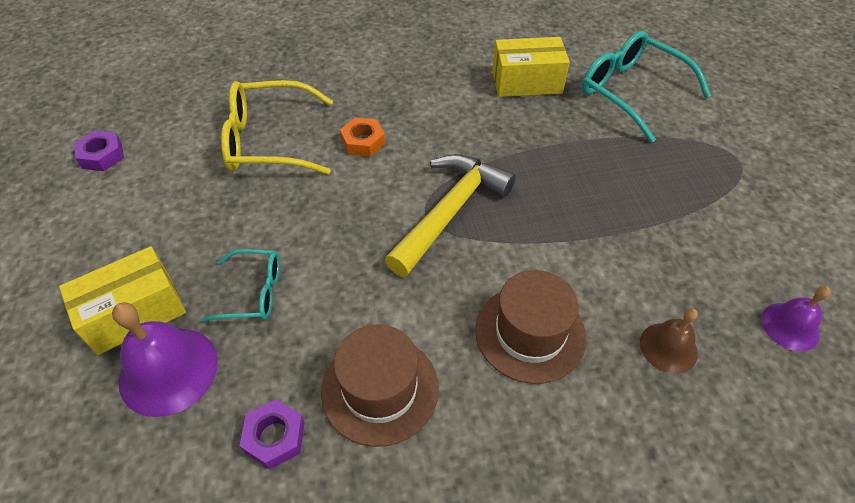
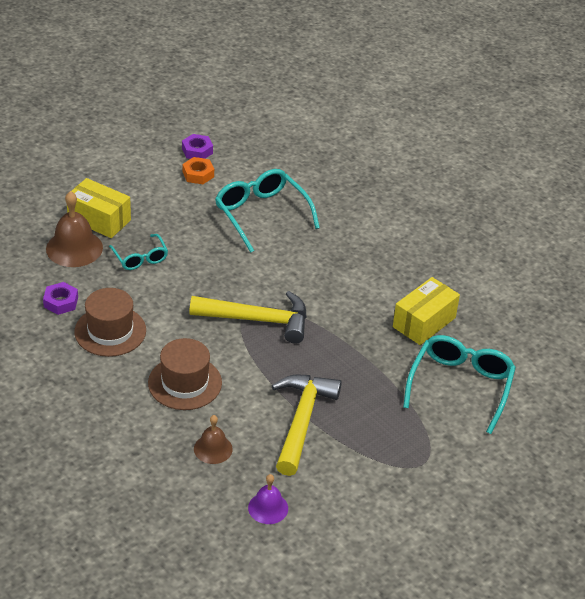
camera: 60 degrees right, 10 degrees down
purple bell [112,302,218,417] -> brown bell [46,191,103,267]
yellow glasses [221,80,333,175] -> turquoise glasses [215,169,320,253]
orange nut [340,117,385,157] -> orange nut moved to [182,157,214,184]
yellow box [492,37,570,97] -> yellow box turned 75 degrees clockwise [393,277,460,345]
none -> yellow hammer [272,375,342,476]

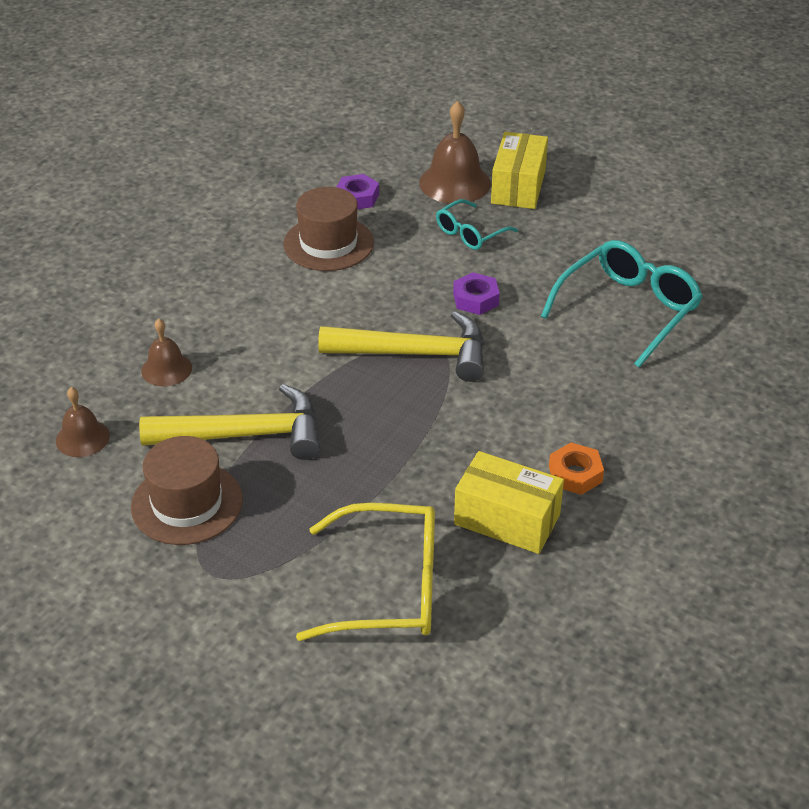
camera: 75 degrees right, 0 degrees up
brown hat [148,338,222,410] -> brown hat moved to [131,436,243,545]
purple nut [182,134,213,159] -> purple nut moved to [453,272,500,315]
orange nut [182,157,214,184] -> orange nut moved to [549,443,604,495]
yellow hammer [189,291,307,344] -> yellow hammer turned 75 degrees counterclockwise [318,311,484,382]
purple bell [248,474,288,524] -> brown bell [56,387,110,457]
turquoise glasses [403,335,516,434] -> yellow glasses [296,503,435,641]

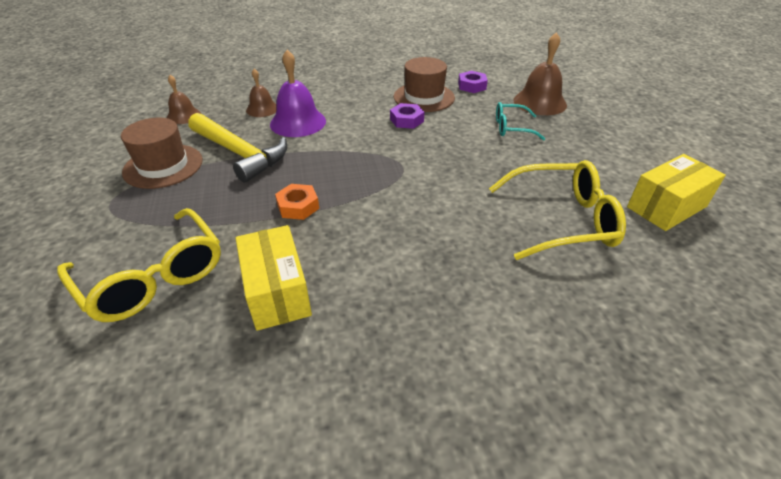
camera: 45 degrees right, 0 degrees up
yellow hammer [318,311,484,382] -> none
purple nut [453,272,500,315] -> purple nut moved to [390,103,424,129]
yellow box [491,132,548,209] -> yellow box moved to [627,154,726,231]
turquoise glasses [541,240,703,368] -> yellow glasses [489,160,626,260]
orange nut [549,443,604,495] -> orange nut moved to [275,184,319,220]
none -> purple bell [270,50,326,137]

